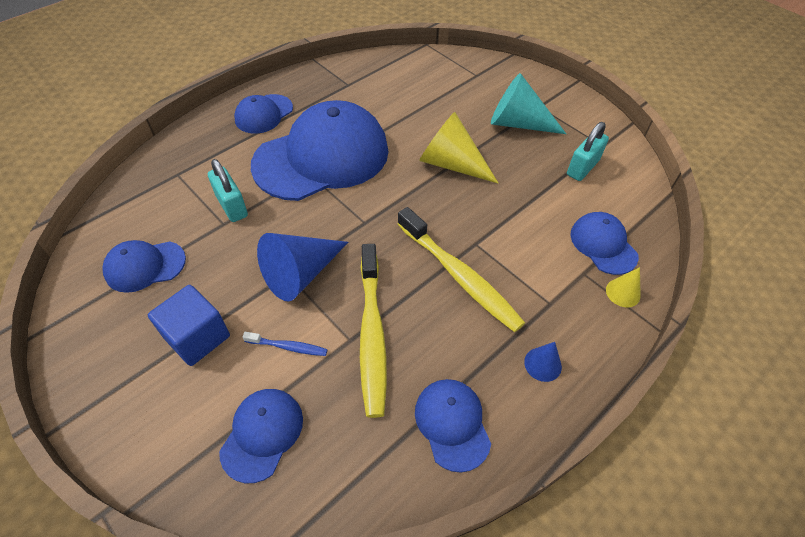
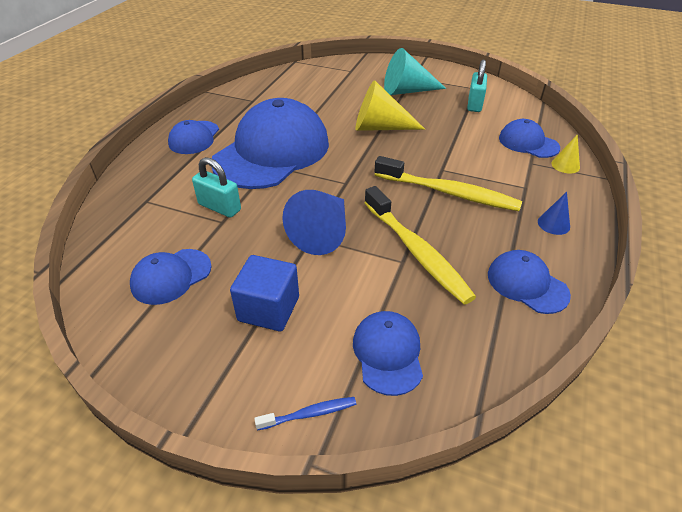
camera: 25 degrees left, 10 degrees down
blue toothbrush [242,332,328,356] -> blue toothbrush moved to [254,397,357,430]

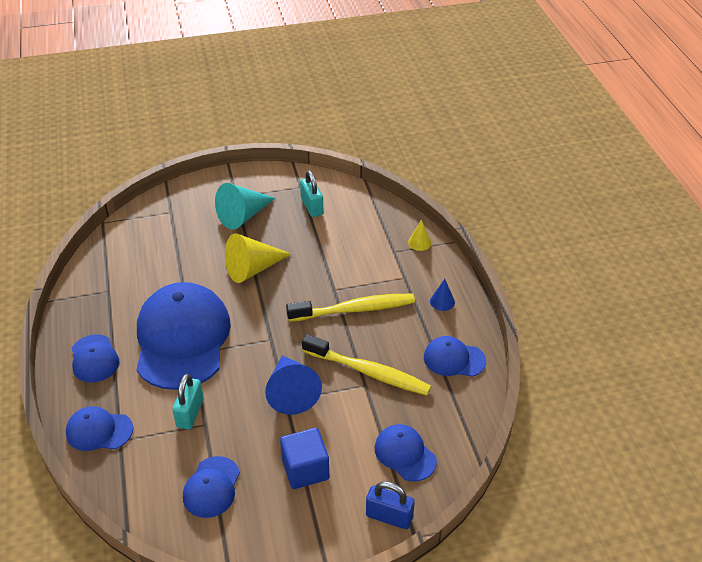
camera: 35 degrees left, 0 degrees up
turquoise padlock [192,157,241,218] -> turquoise padlock turned 75 degrees counterclockwise [172,374,204,429]
blue toothbrush [254,397,357,430] -> blue padlock [366,481,415,529]
blue cap [499,119,560,158] -> blue cap moved to [66,406,133,451]

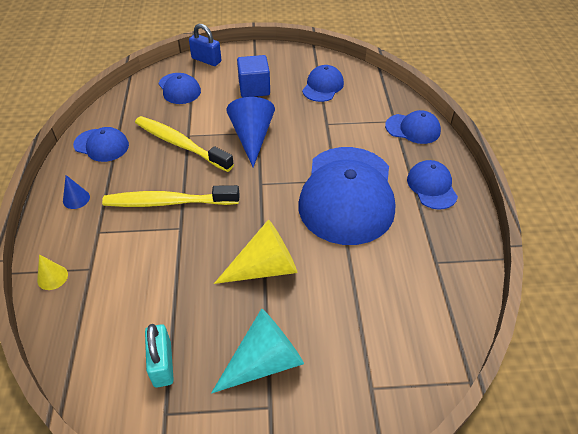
camera: 170 degrees left, 5 degrees up
turquoise padlock [172,374,204,429] -> none

